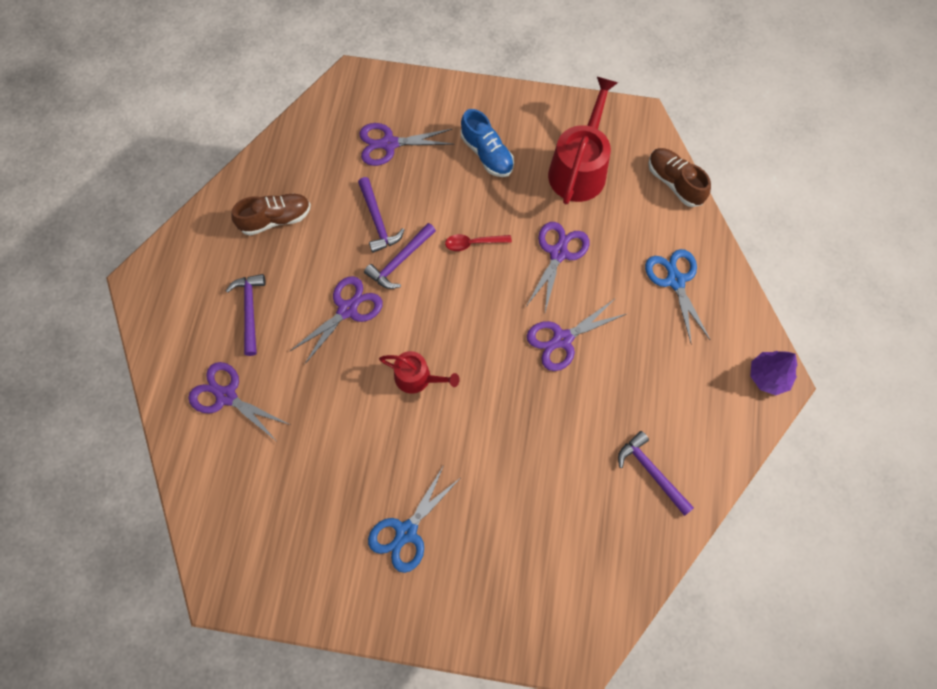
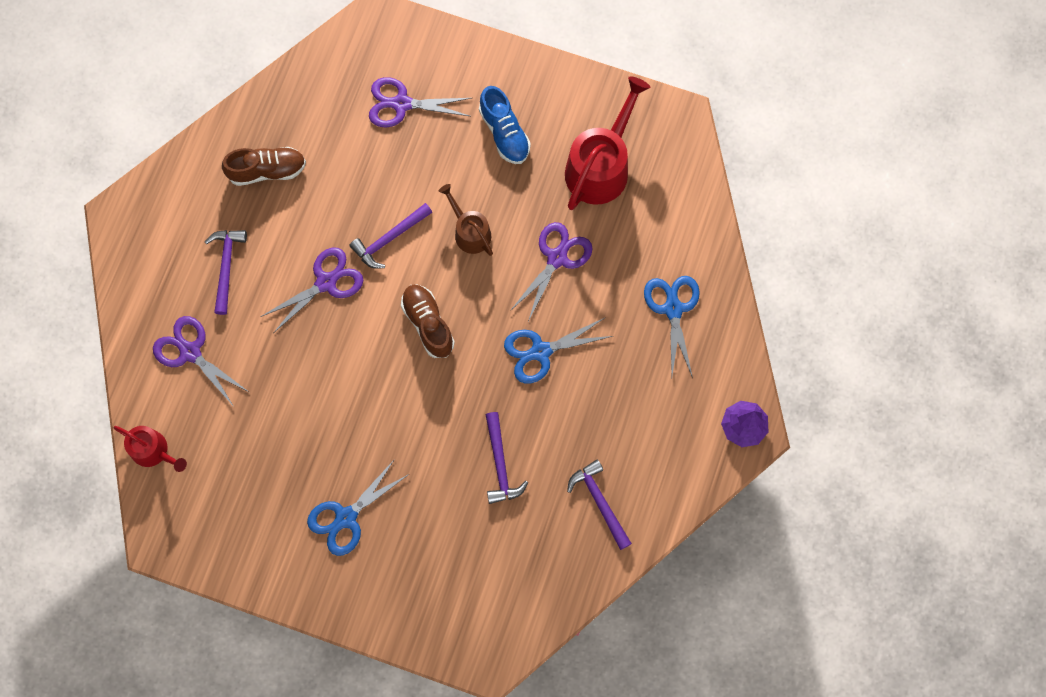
camera: 10 degrees right, 5 degrees up
purple hammer [358,177,404,253] -> purple hammer moved to [486,412,528,504]
red watering can [379,351,460,394] -> red watering can moved to [113,426,187,472]
red spoon [445,234,512,251] -> brown watering can [439,184,493,256]
purple scissors [527,298,628,371] -> blue scissors [504,317,613,384]
brown shoe [648,148,711,207] -> brown shoe moved to [401,284,455,358]

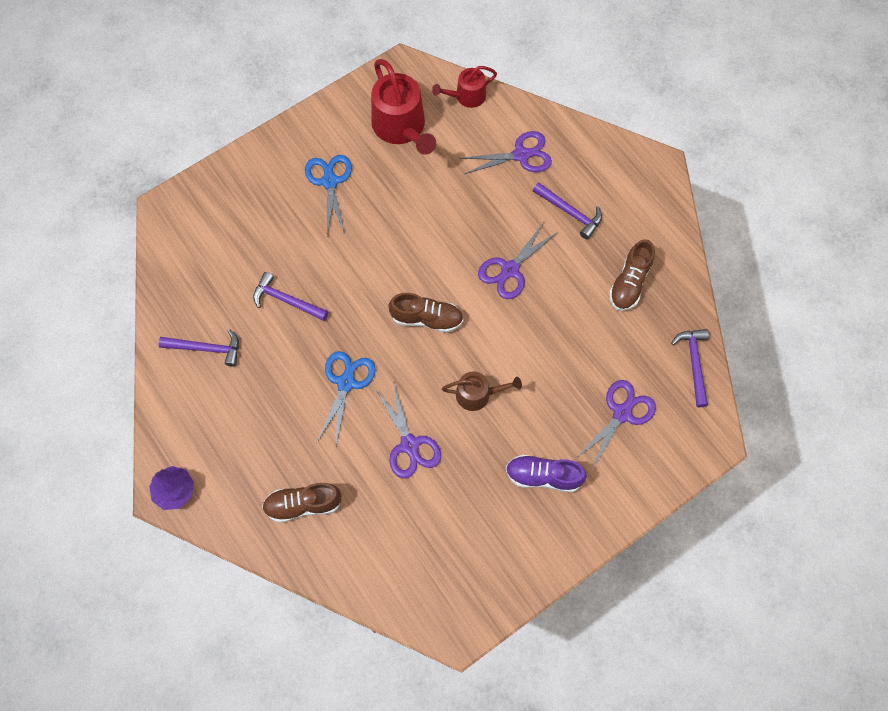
camera: 125 degrees right, 5 degrees down
purple scissors [261,247,364,333] -> purple scissors turned 45 degrees clockwise [478,222,558,299]
purple hammer [349,203,432,269] -> purple hammer moved to [671,329,709,407]
blue shoe [479,86,531,164] -> purple shoe [506,455,587,492]
red watering can [565,76,650,210] -> red watering can moved to [371,59,436,155]
blue scissors [644,276,700,378] -> brown shoe [262,483,342,523]

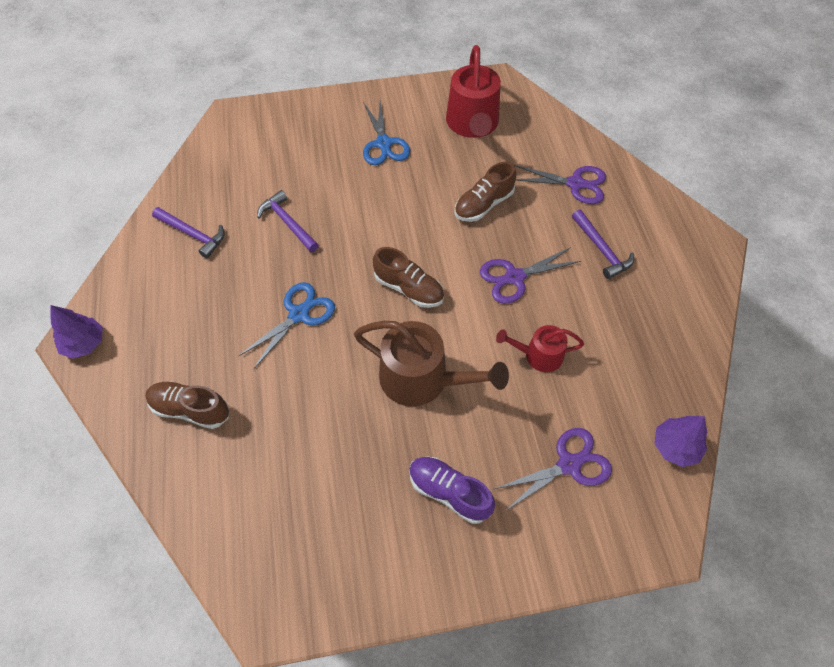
camera: 25 degrees right, 10 degrees down
blue scissors [305,155,352,236] -> blue scissors turned 150 degrees clockwise [363,101,410,165]
purple scissors [376,382,441,479] -> none
red watering can [432,66,497,108] -> red watering can moved to [496,325,584,372]
brown watering can [442,371,522,411] -> brown watering can [354,321,509,407], size x1.76
brown shoe [609,239,655,311] -> brown shoe moved to [454,162,516,222]
purple hammer [671,329,709,407] -> purple tree [654,416,708,467]

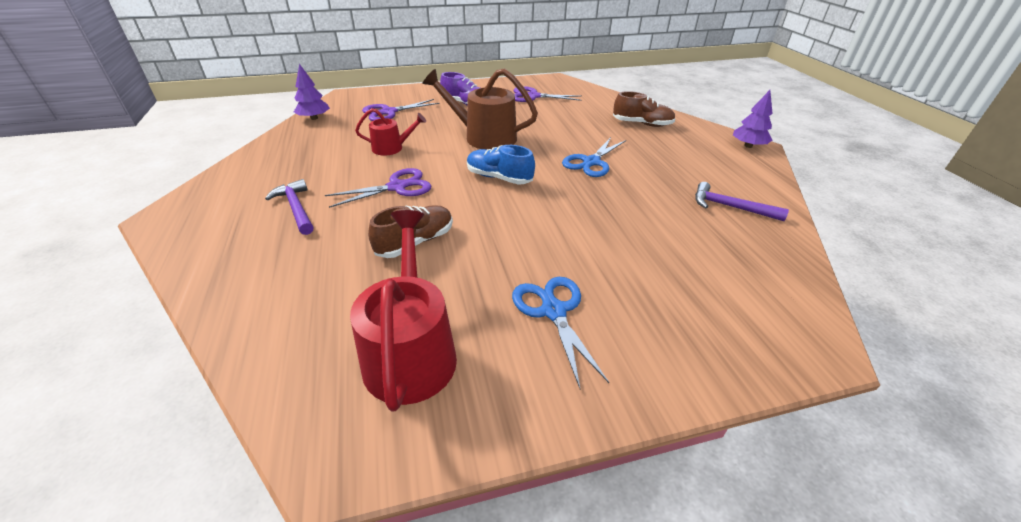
camera: 175 degrees right, 20 degrees down
purple hammer [257,190,319,252] -> none
brown shoe [373,247,444,308] -> blue shoe [467,145,535,185]
purple scissors [514,165,606,204] -> purple scissors moved to [513,86,581,102]

